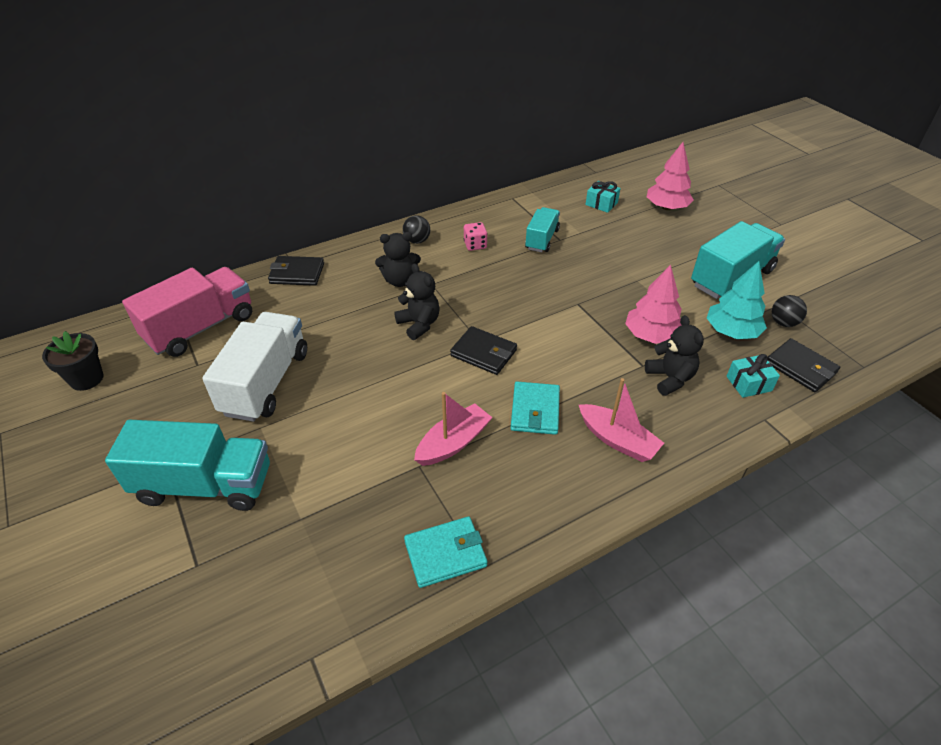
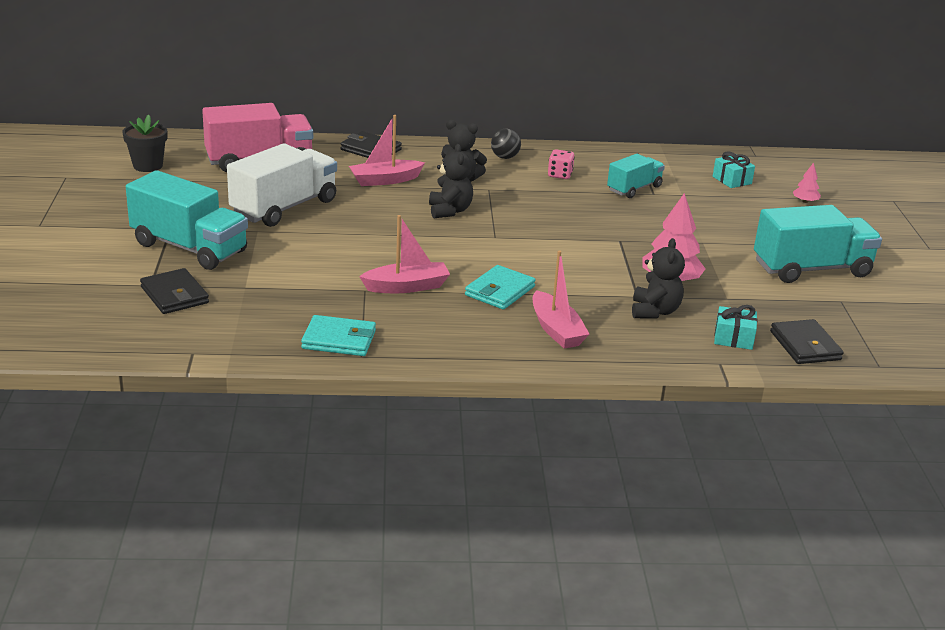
camera: 25 degrees right, 15 degrees down
black wallet [450,326,517,375] -> black wallet moved to [140,268,209,314]
pink tree [647,142,694,210] -> pink tree [793,163,821,203], size x0.50
turquoise tree [707,261,767,339] -> none
black ball [772,295,807,327] -> none
none -> pink boat [349,115,425,186]

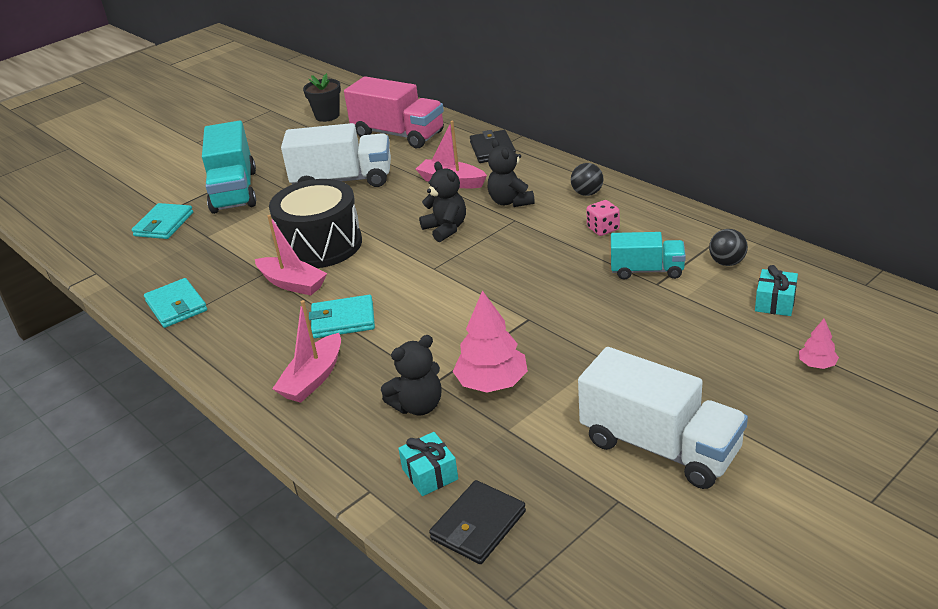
camera: 55 degrees right, 5 degrees up
black wallet [140,268,209,314] -> turquoise wallet [132,203,193,239]
black teddy bear [429,144,473,218] -> black teddy bear turned 75 degrees counterclockwise [419,162,466,242]
turquoise truck [754,205,882,283] -> white truck [578,347,748,489]
none -> black drum [269,179,362,268]
none -> black ball [709,229,748,266]

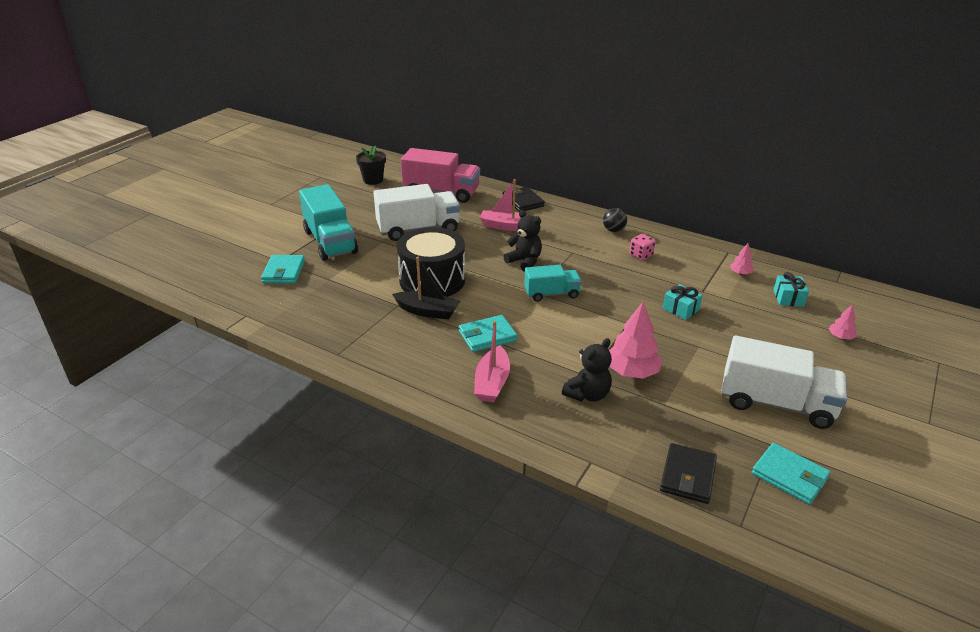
camera: 20 degrees left, 0 degrees up
turquoise wallet [144,278,207,328] -> turquoise wallet moved to [752,443,830,505]
pink boat [255,215,327,295] -> black boat [392,257,460,320]
turquoise gift [398,432,458,496] -> turquoise gift moved to [663,284,703,320]
black teddy bear [488,139,535,207] -> none
turquoise truck [611,232,686,280] -> turquoise truck moved to [524,265,582,302]
black ball [709,229,748,266] -> pink tree [730,243,754,275]

